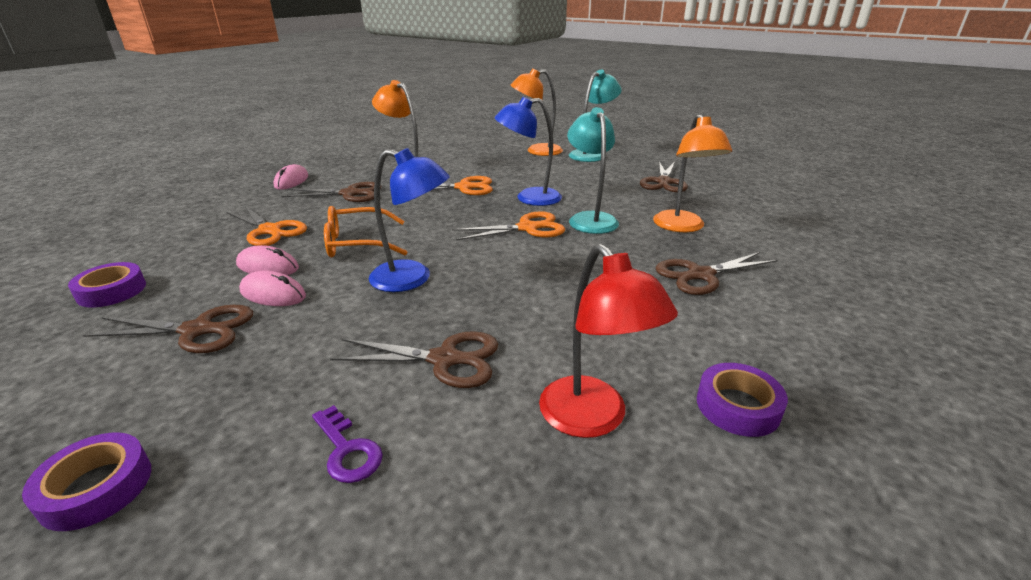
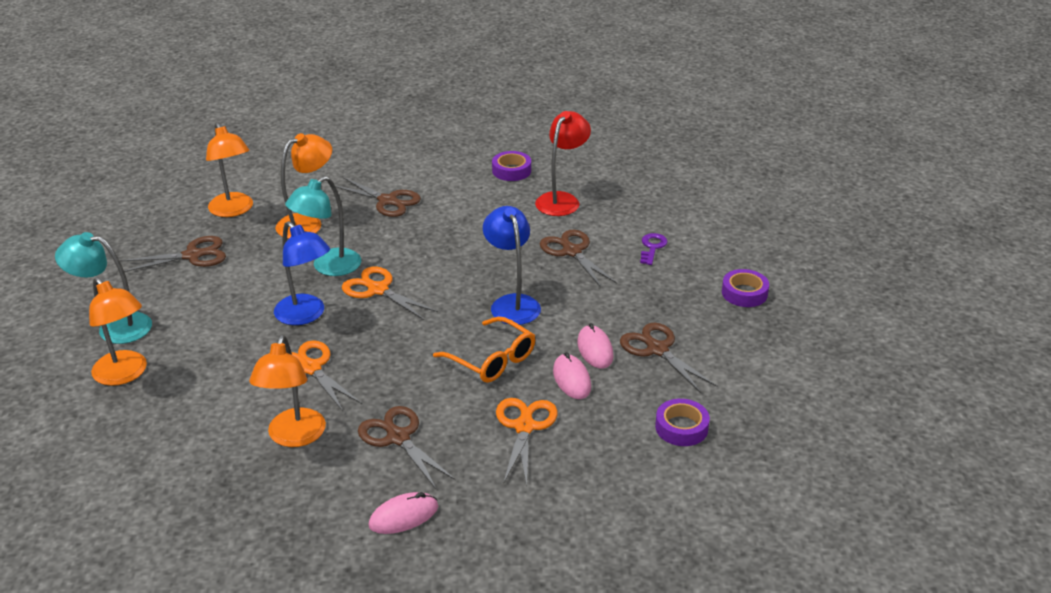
camera: 125 degrees left, 5 degrees up
none -> orange lamp [206,122,253,217]

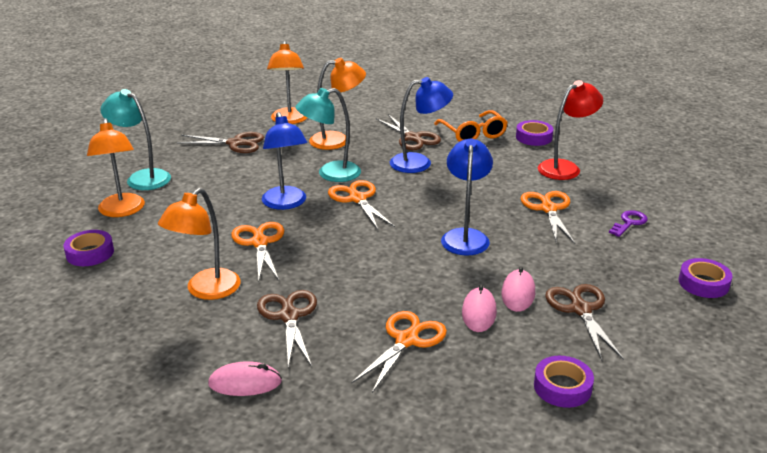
camera: 25 degrees right, 5 degrees down
orange glasses [433,317,535,383] -> orange glasses moved to [434,110,508,142]
brown scissors [540,230,617,288] -> orange scissors [521,191,575,244]
none -> purple tape [64,230,114,266]
none -> blue lamp [390,77,453,173]

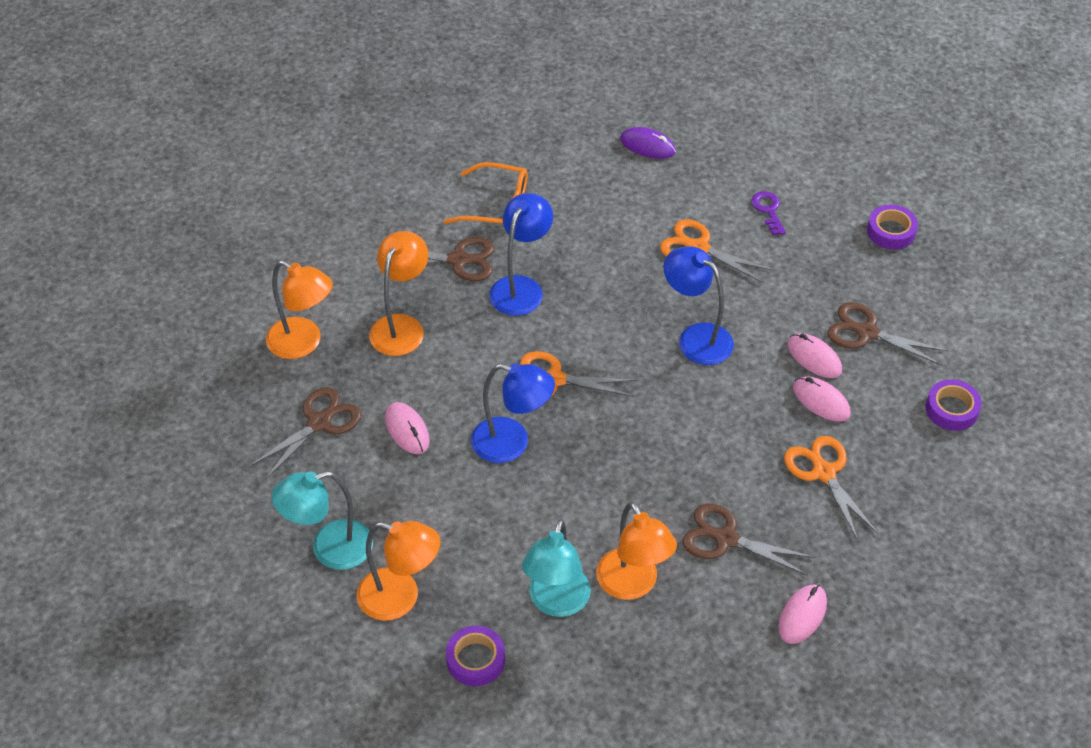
camera: 55 degrees left, 20 degrees up
orange scissors [231,222,284,281] -> none
turquoise lamp [295,88,361,182] -> turquoise lamp moved to [522,519,591,617]
purple tape [516,120,553,146] -> none
red lamp [538,80,603,180] -> none
none -> pink mouse [385,402,430,454]
none -> purple mouse [620,127,676,159]

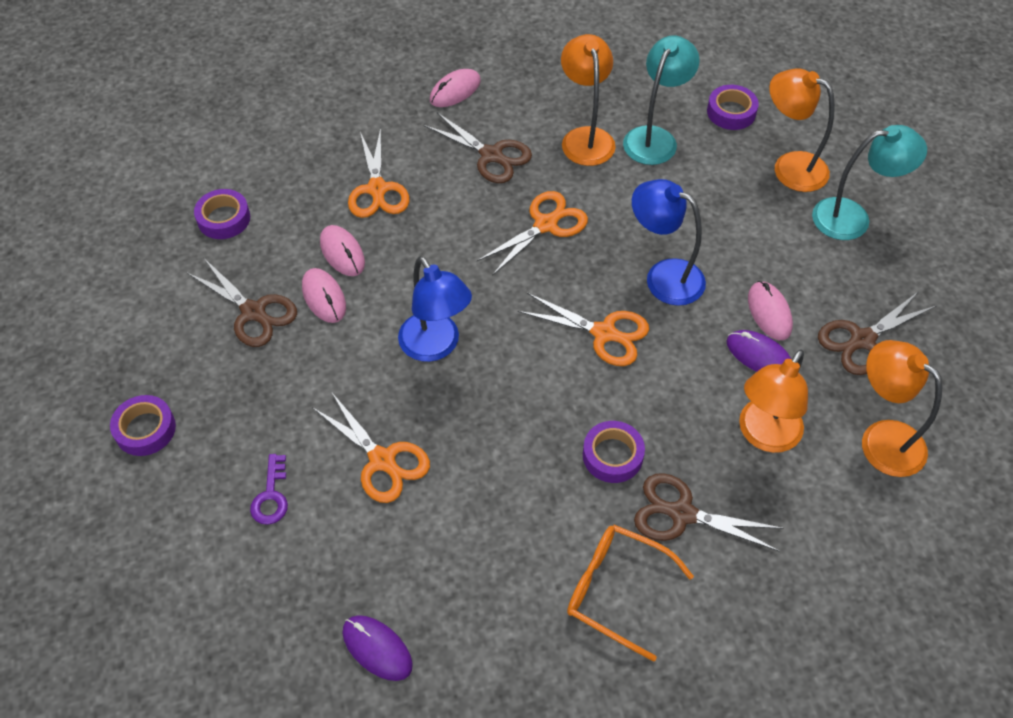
camera: 165 degrees left, 5 degrees up
blue lamp [489,193,553,316] -> purple tape [583,421,645,483]
none -> orange scissors [477,191,588,276]
none -> purple mouse [726,330,791,372]

